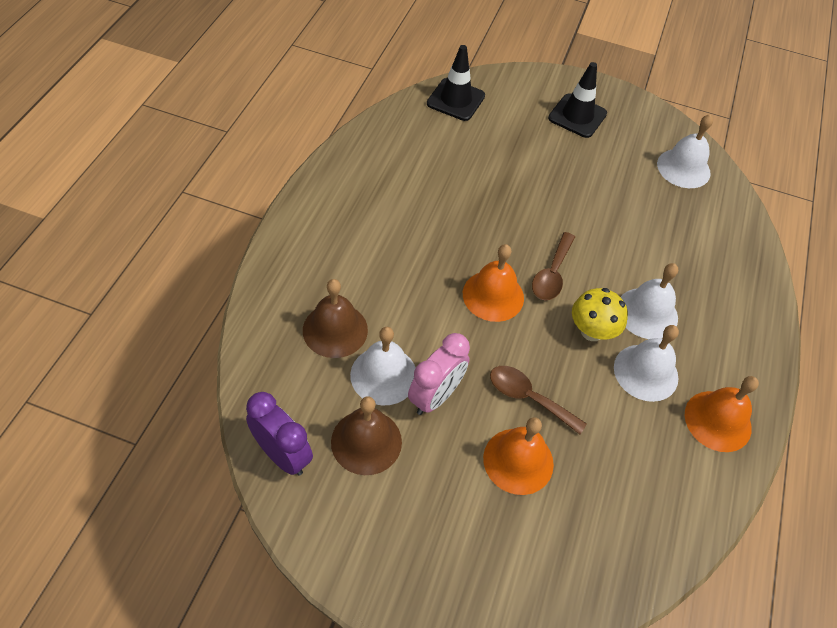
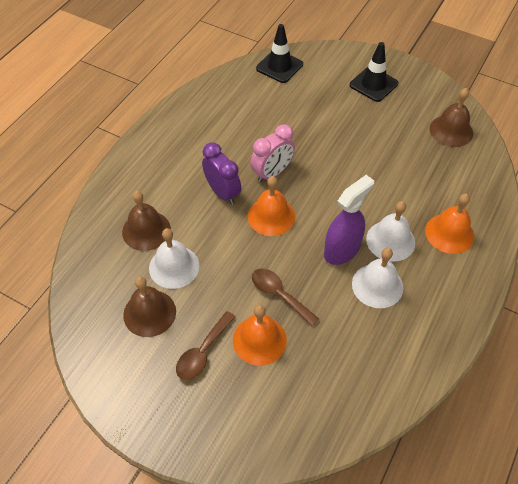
camera: 15 degrees right, 0 degrees up
purple clock [246,392,313,475] -> purple clock moved to [202,142,241,205]
pink clock [408,333,470,415] -> pink clock moved to [250,124,295,182]
brown spoon [532,232,575,300] -> brown spoon moved to [176,311,235,380]
yellow mushroom [572,288,628,341] -> purple spray bottle [324,175,374,265]
white bell [657,114,713,188] -> brown bell [429,88,473,147]
orange bell [685,376,759,452] -> orange bell moved to [425,194,474,254]

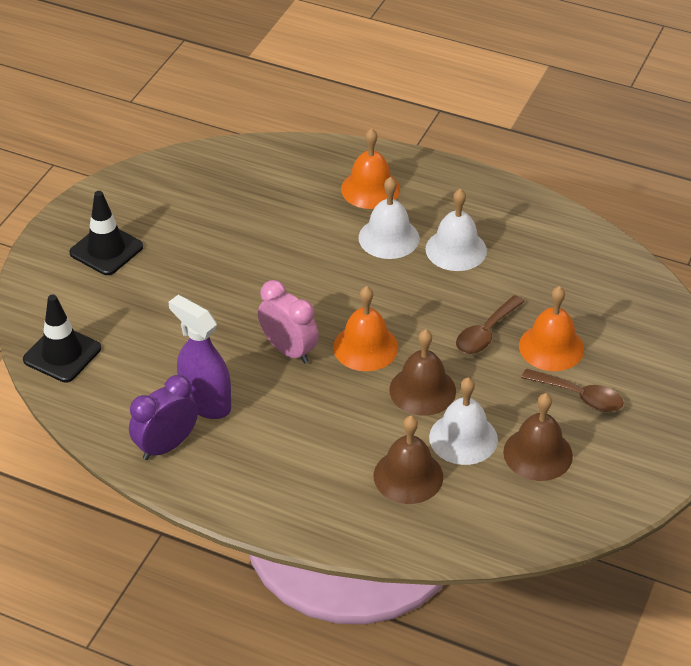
camera: 95 degrees left, 10 degrees down
purple clock [202,142,241,205] -> purple clock moved to [129,375,198,460]
purple spray bottle [324,175,374,265] -> purple spray bottle moved to [169,295,231,419]
brown bell [429,88,473,147] -> brown bell moved to [389,329,456,416]

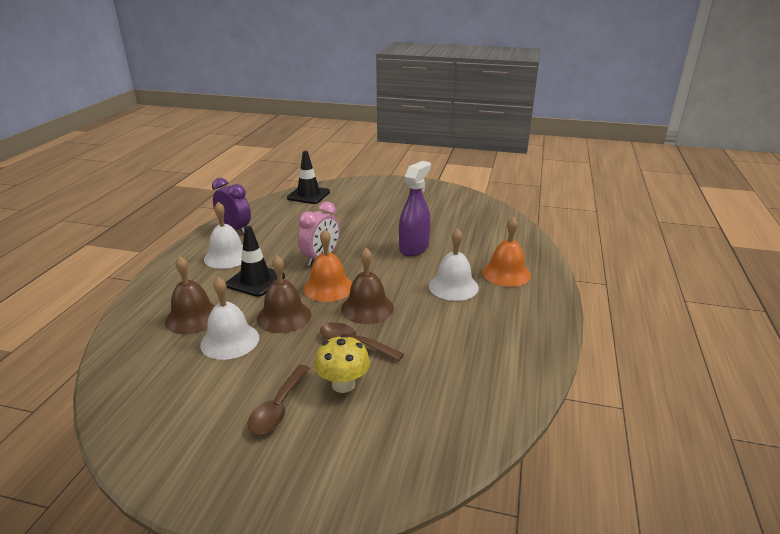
camera: 80 degrees right, 15 degrees down
black traffic cone [69,191,143,275] -> black traffic cone moved to [226,226,285,297]
purple spray bottle [169,295,231,419] -> purple spray bottle moved to [399,161,431,256]
white bell [425,189,487,271] -> white bell moved to [204,202,243,269]
brown bell [503,393,573,481] -> brown bell moved to [341,248,394,324]
orange bell [519,286,584,371] -> yellow mushroom [314,335,370,393]

